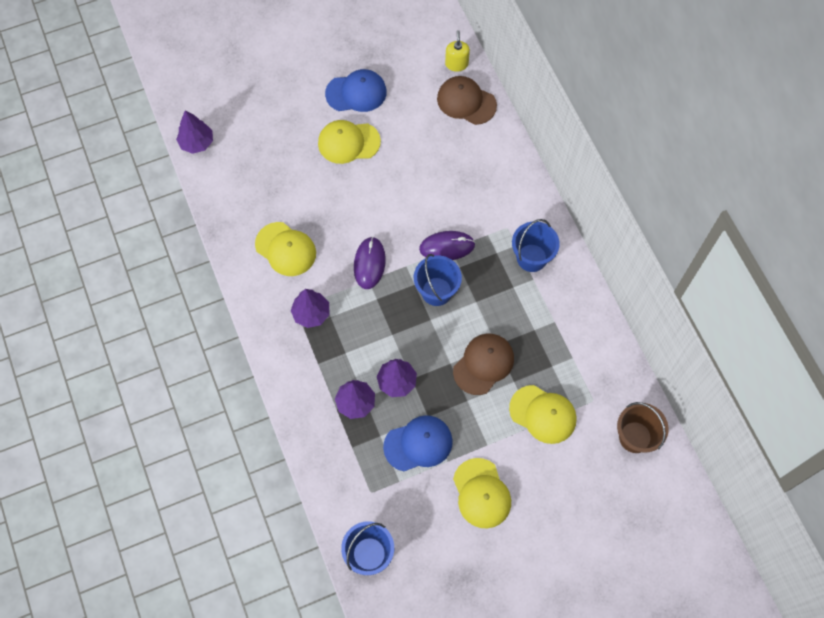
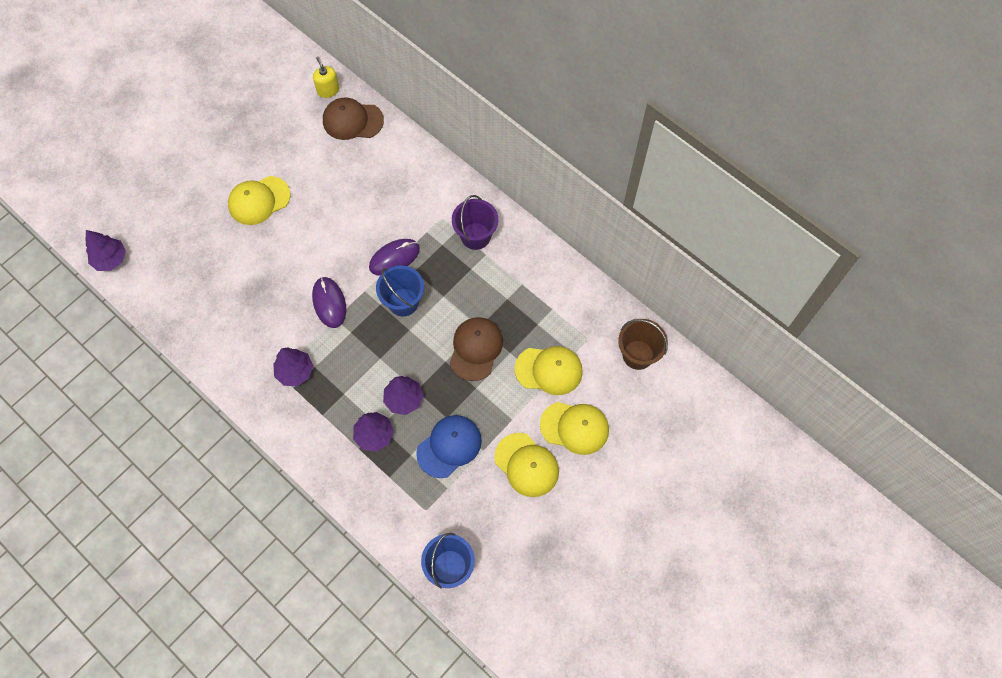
camera: 25 degrees left, 0 degrees up
yellow cap [255,222,316,276] -> yellow cap moved to [540,402,609,455]
blue cap [325,69,387,112] -> none
blue bucket [512,219,560,272] -> purple bucket [452,195,498,250]

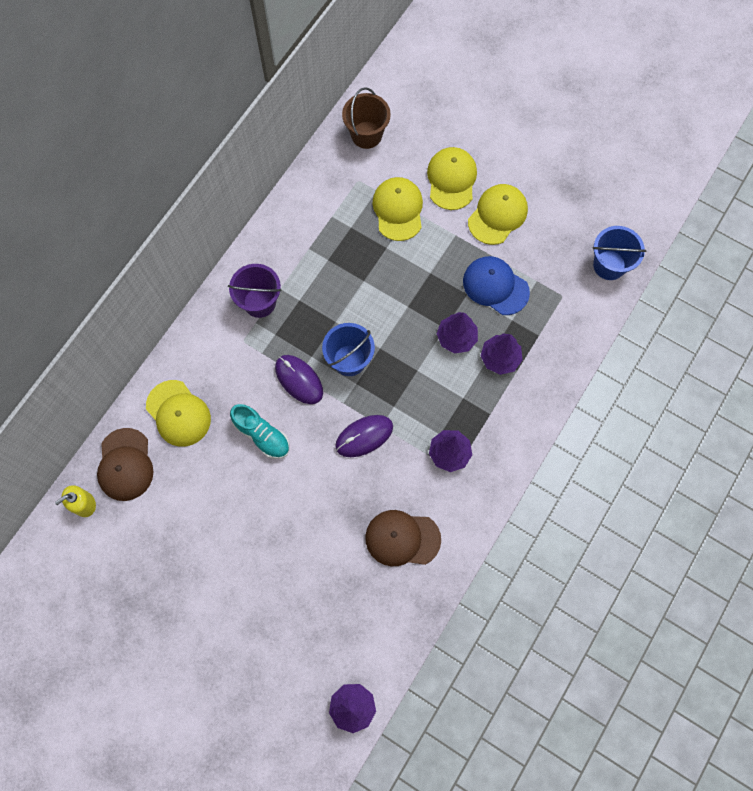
camera: 100 degrees left, 5 degrees up
yellow cap [228,176,290,225] -> yellow cap moved to [146,380,211,447]
brown cap [450,317,503,381] -> brown cap moved to [365,510,441,566]
none -> turquoise shoe [230,404,289,459]

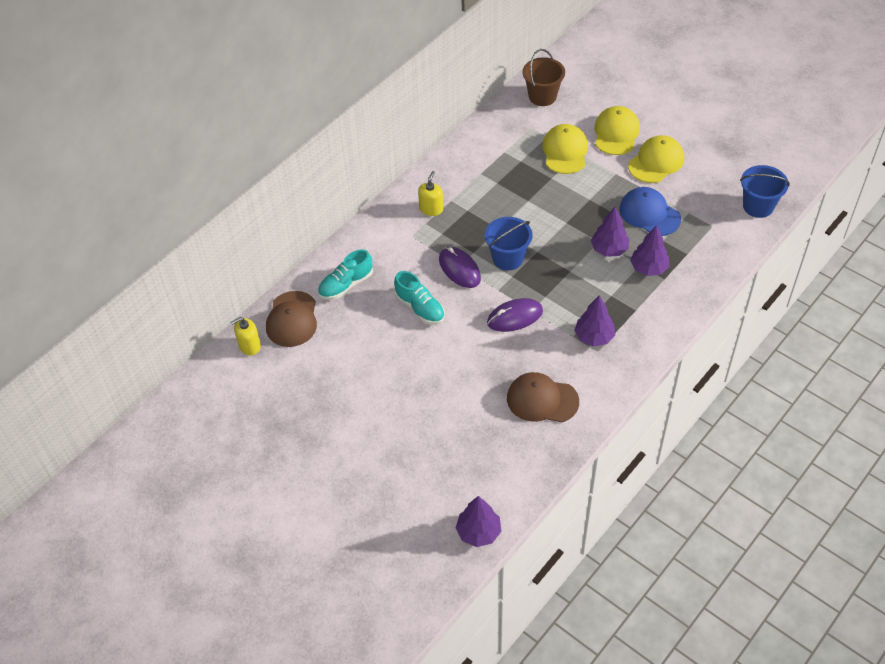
camera: 10 degrees right, 20 degrees down
yellow cap [146,380,211,447] -> turquoise shoe [318,249,373,300]
purple bucket [228,264,282,318] -> yellow soap dispenser [418,171,443,216]

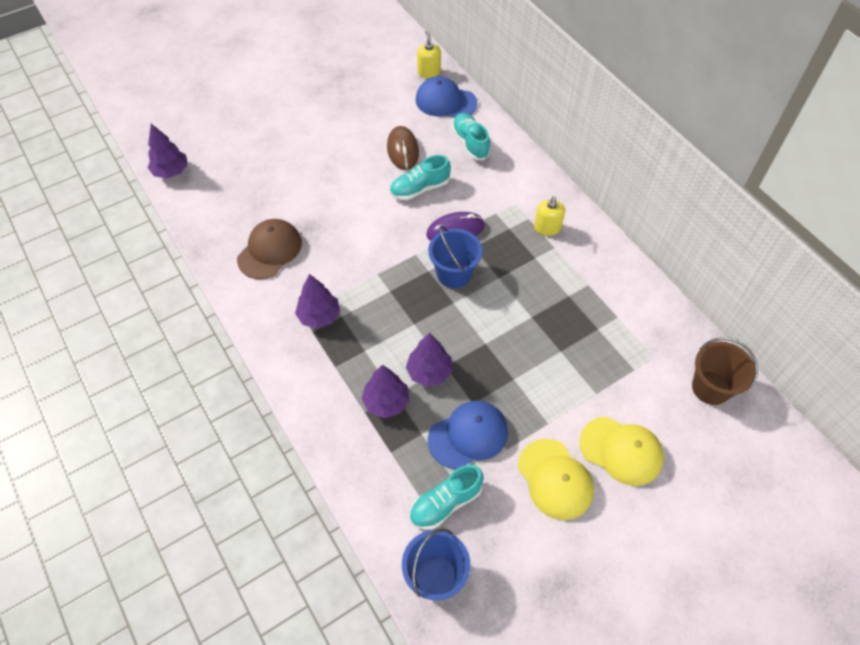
camera: 105 degrees right, 5 degrees up
brown cap [266,291,317,347] -> blue cap [416,76,478,118]
yellow soap dispenser [418,171,443,216] -> yellow soap dispenser turned 60 degrees clockwise [534,196,565,236]
purple mouse [487,298,543,332] -> none
yellow cap [542,124,588,174] -> none
none -> brown mouse [387,126,419,170]
none -> turquoise shoe [409,465,483,530]

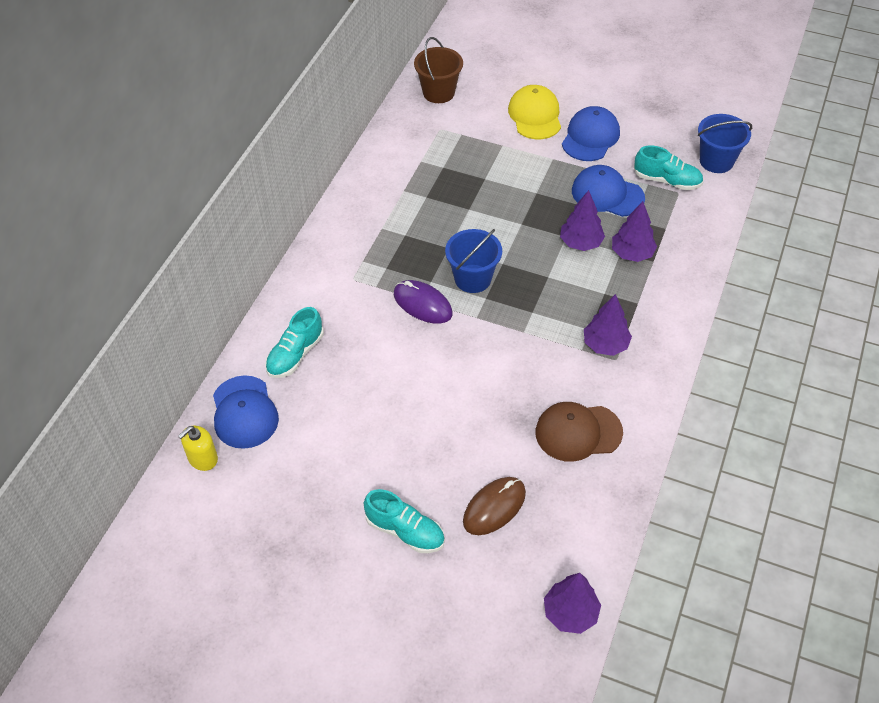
camera: 125 degrees left, 5 degrees down
brown mouse [387,126,419,170] -> brown mouse moved to [463,477,526,535]
turquoise shoe [390,155,451,200] -> turquoise shoe moved to [364,489,445,553]
yellow cap [518,439,594,520] -> blue cap [562,106,620,161]
yellow soap dispenser [534,196,565,236] -> none

